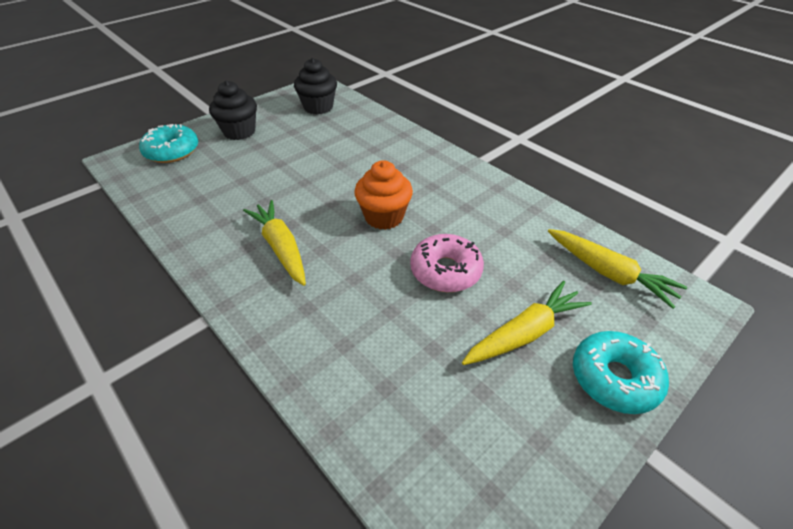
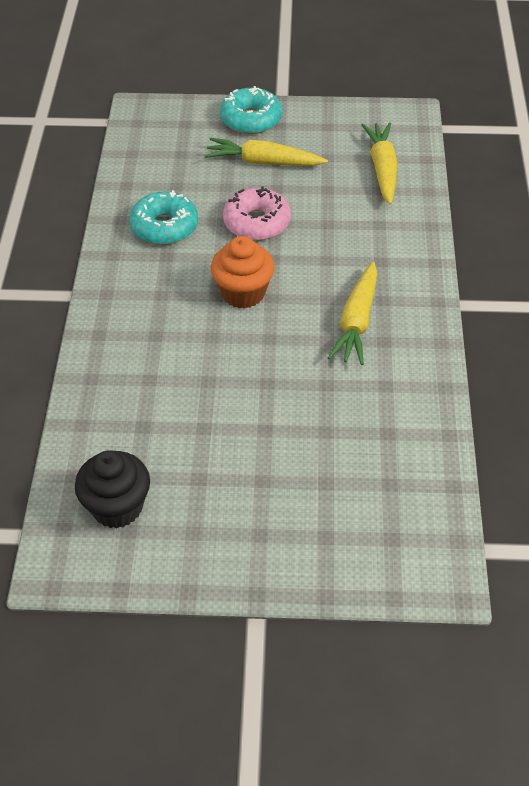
camera: 135 degrees left, 5 degrees up
turquoise donut [139,124,198,163] -> turquoise donut moved to [130,190,198,245]
black cupcake [209,80,257,140] -> none
yellow carrot [548,229,687,309] -> yellow carrot moved to [361,122,398,204]

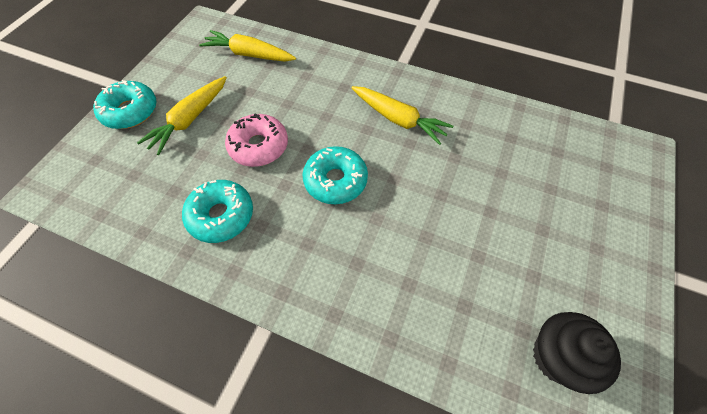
camera: 70 degrees left, 10 degrees up
orange cupcake [211,236,275,309] -> turquoise donut [303,146,368,204]

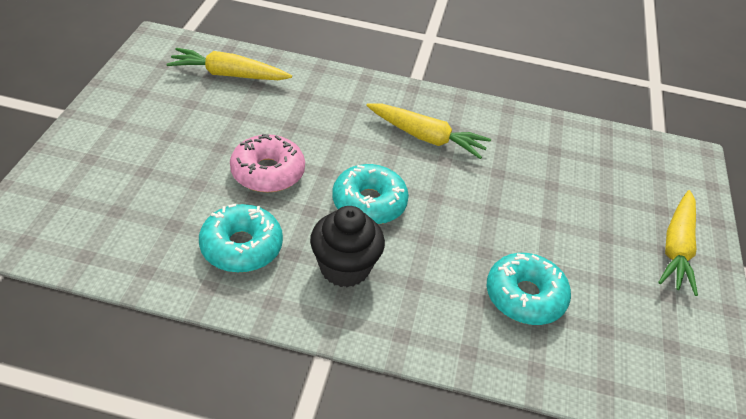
camera: 15 degrees left, 15 degrees down
turquoise donut [93,80,157,129] -> turquoise donut moved to [487,253,571,325]
yellow carrot [137,76,227,155] -> yellow carrot moved to [658,190,698,296]
black cupcake [533,312,621,394] -> black cupcake moved to [310,206,385,287]

